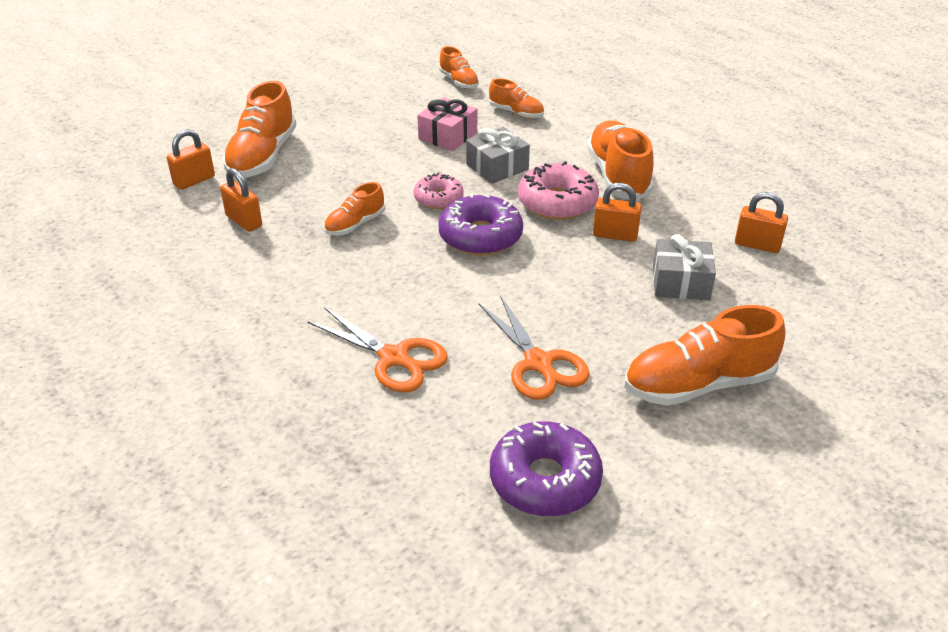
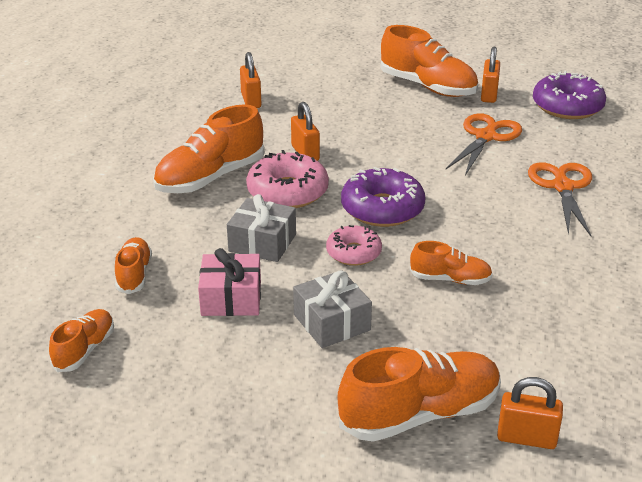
camera: 125 degrees left, 5 degrees down
orange padlock [220,168,262,232] -> orange padlock moved to [481,47,500,103]
grey gift [653,234,716,300] -> grey gift moved to [293,270,372,348]

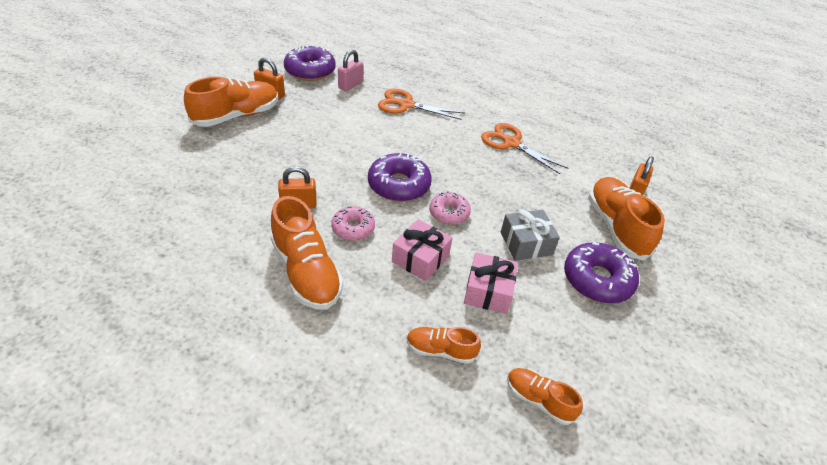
camera: 80 degrees left, 10 degrees up
grey gift [227,194,296,262] -> pink gift [392,219,452,281]
orange padlock [240,52,261,108] -> none
pink donut [246,150,329,208] -> pink donut [331,206,375,241], size x0.62
orange shoe [410,241,493,285] -> none
orange scissors [446,113,522,176] -> orange scissors moved to [481,123,568,174]
none -> pink padlock [338,50,363,91]
none -> purple donut [564,242,639,303]

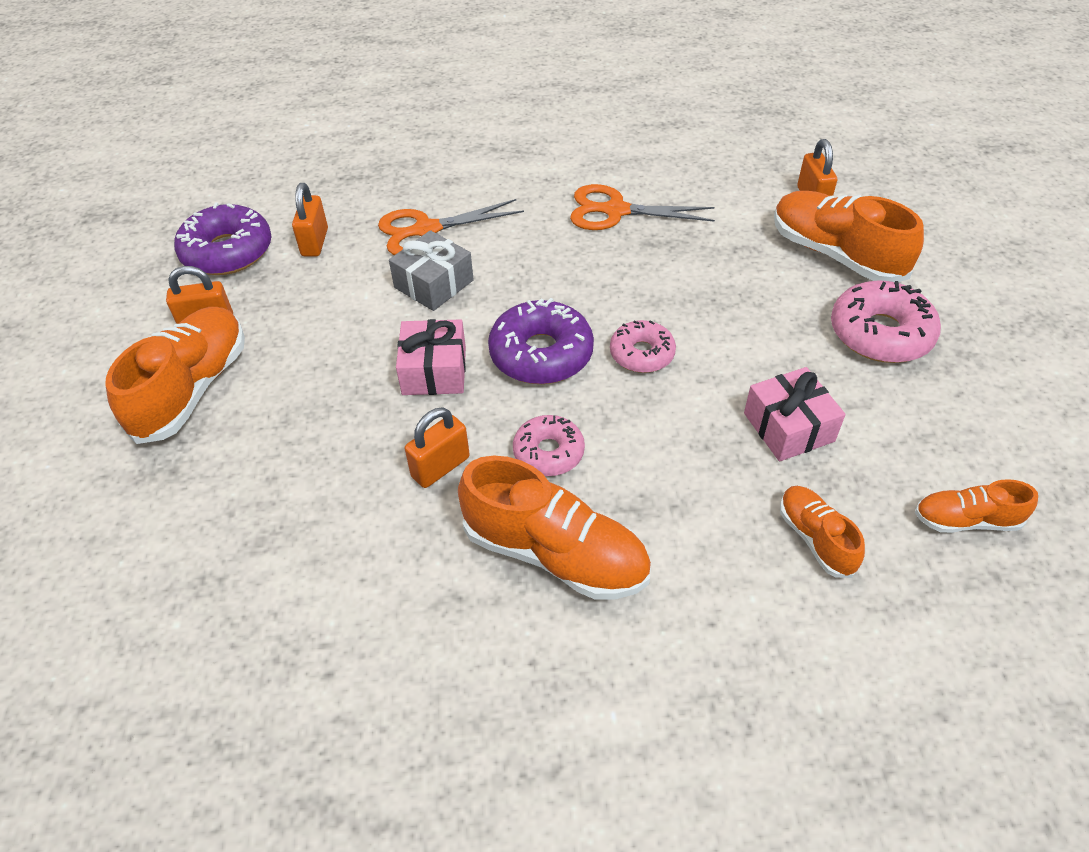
camera: 30 degrees left, 5 degrees up
pink padlock [338,50,363,91] -> orange padlock [292,183,328,256]
pink gift [392,219,452,281] -> pink gift moved to [396,319,466,395]
orange shoe [406,327,481,364] -> orange shoe turned 90 degrees clockwise [780,486,865,578]
grey gift [501,210,560,261] -> grey gift moved to [389,230,474,311]
purple donut [564,242,639,303] -> pink donut [831,280,941,363]

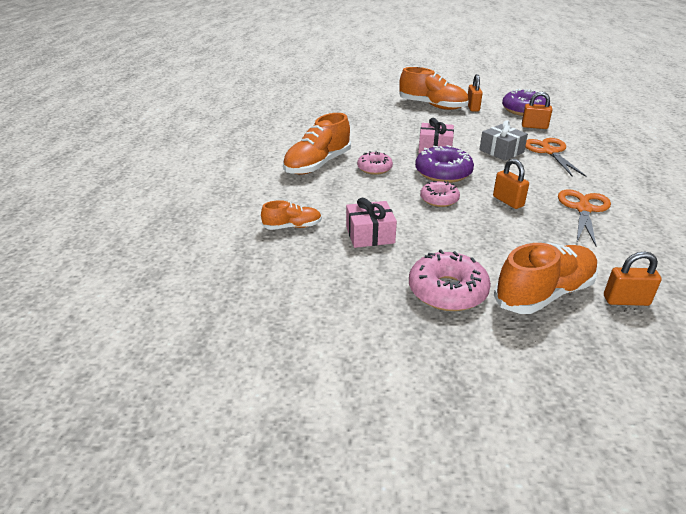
camera: 100 degrees right, 15 degrees down
orange padlock [405,407,470,488] -> orange padlock moved to [493,159,529,209]
orange shoe [915,479,1038,533] -> none

